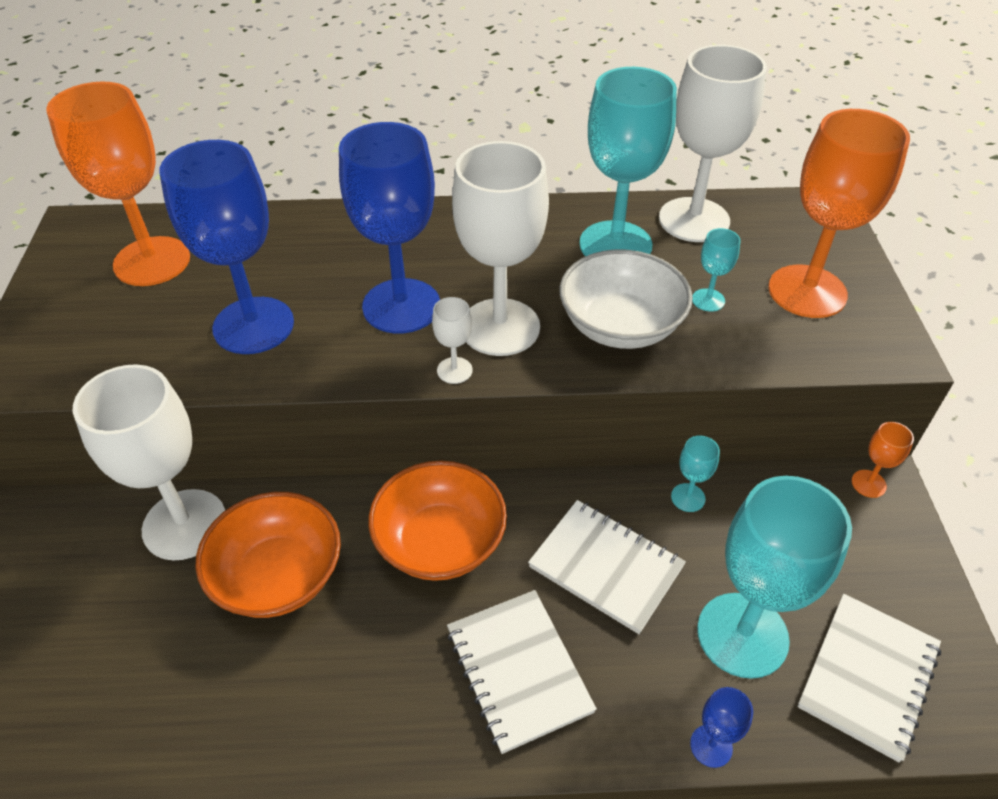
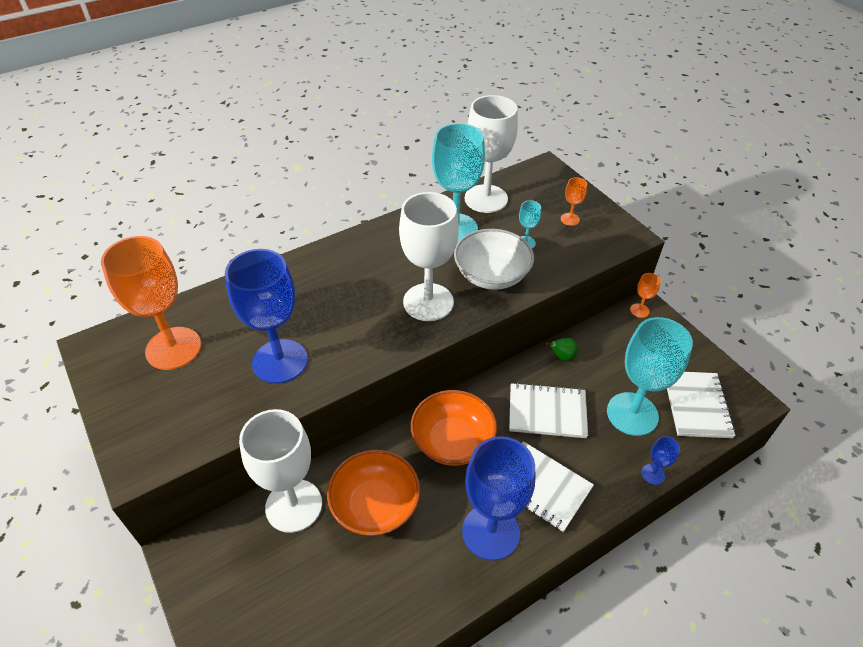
camera: 30 degrees left, 0 degrees up
blue goblet [339,122,440,334] -> blue goblet moved to [462,436,535,560]
white goblet [432,297,473,384] -> none
turquoise goblet [671,435,720,512] -> green pear [546,337,578,361]
orange goblet [768,109,910,318] -> orange goblet [561,177,587,226], size x0.43

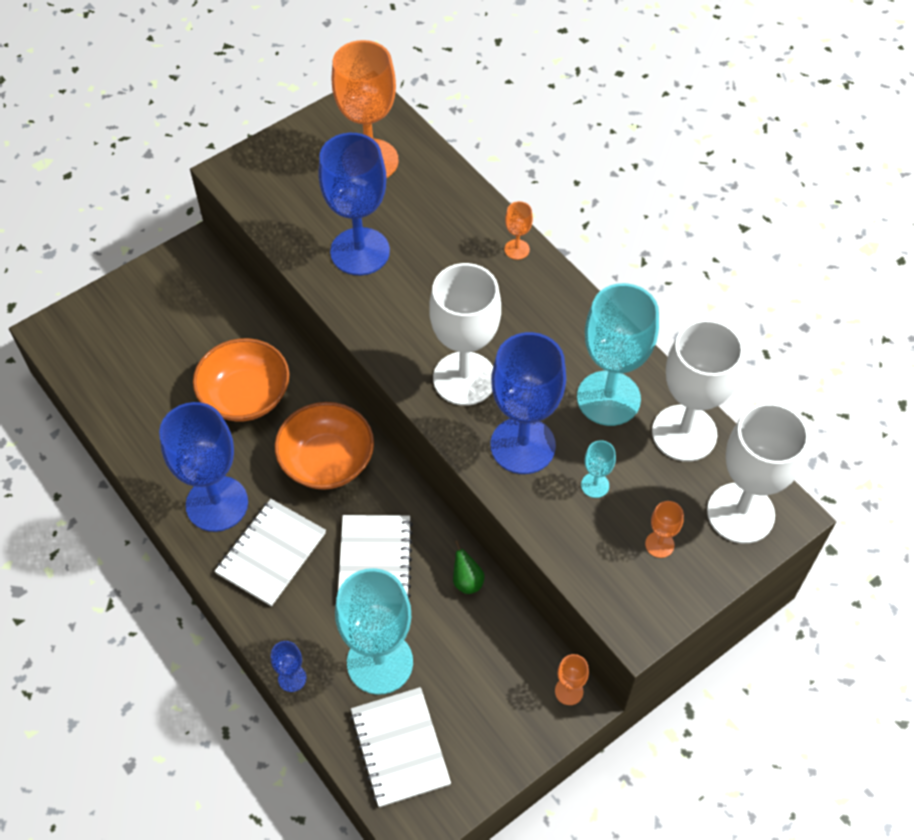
camera: 85 degrees right, 10 degrees up
white goblet [239,409,322,533] -> white goblet moved to [707,403,809,544]
white bowl [454,229,534,290] -> blue goblet [491,332,566,474]
white notebook [667,372,736,438] -> white notebook turned 75 degrees clockwise [350,687,451,807]
none -> orange goblet [504,201,533,260]

